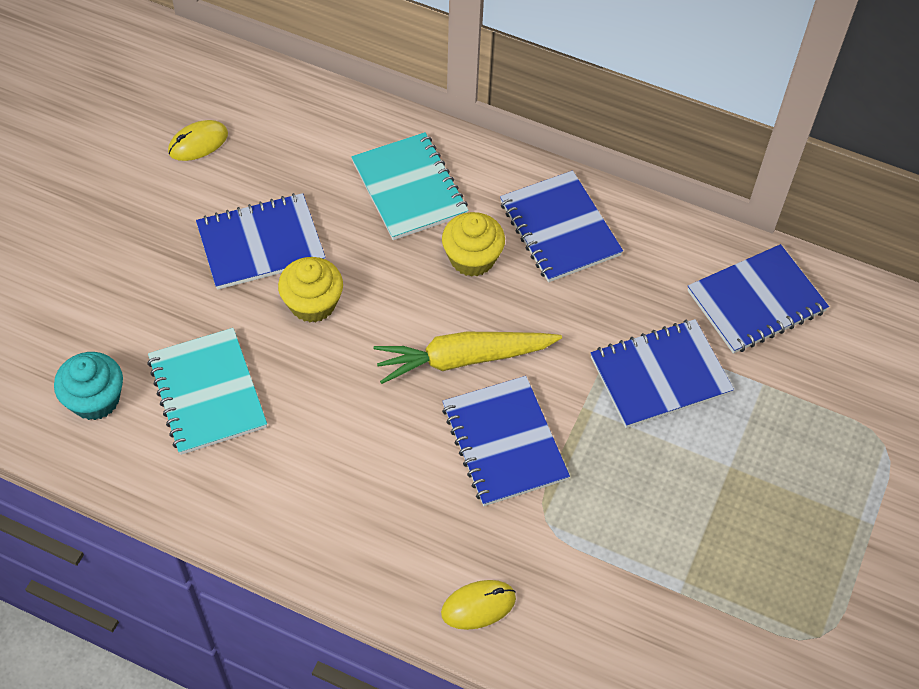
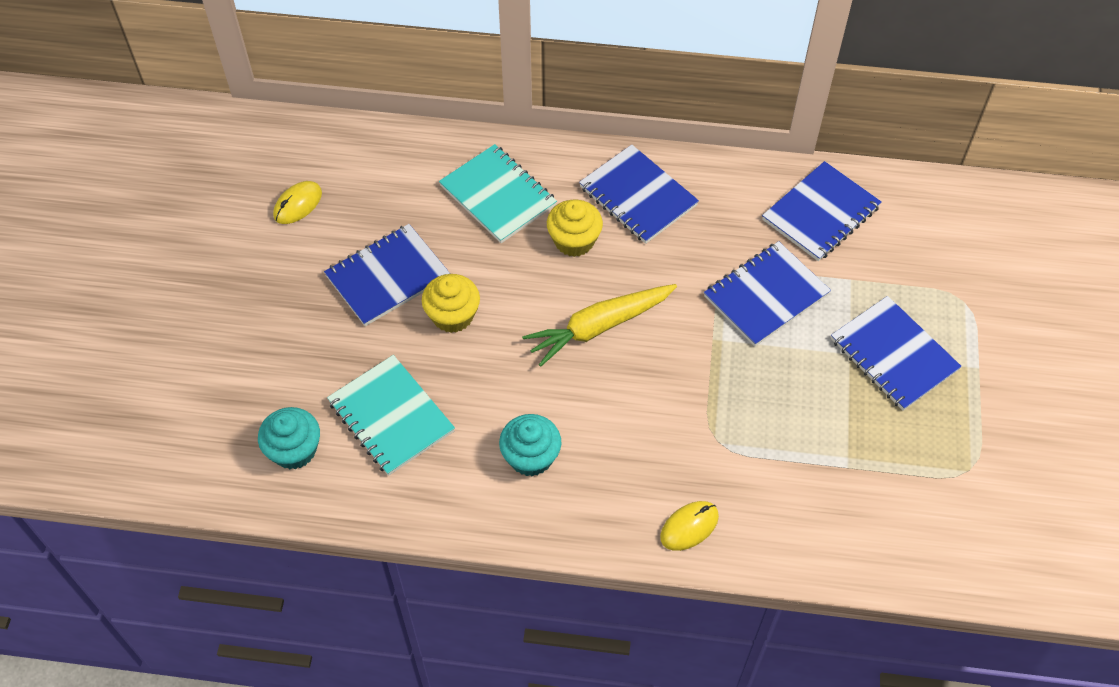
camera: 15 degrees left, 0 degrees up
blue notebook [442,376,570,506] -> blue notebook moved to [831,296,962,411]
none -> turquoise cupcake [499,414,562,476]

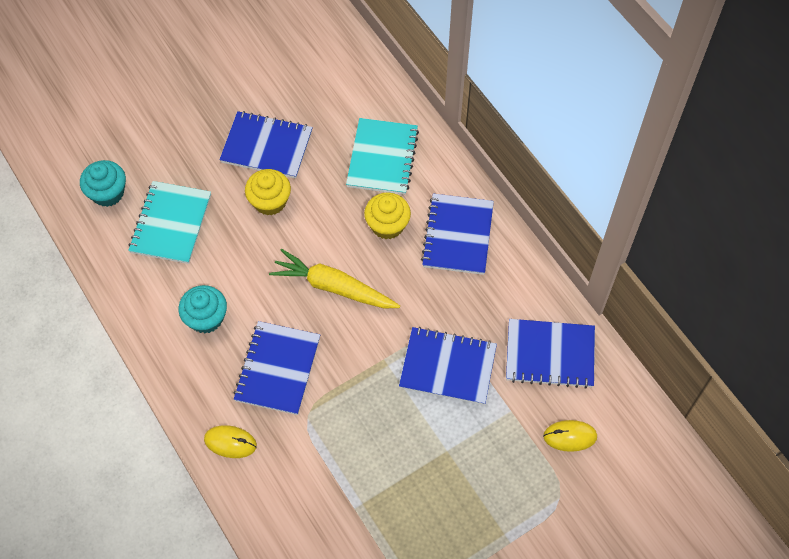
camera: 50 degrees right, 5 degrees up
yellow mouse [273,181,322,224] -> yellow mouse moved to [543,420,597,452]
blue notebook [831,296,962,411] -> blue notebook moved to [233,321,320,415]

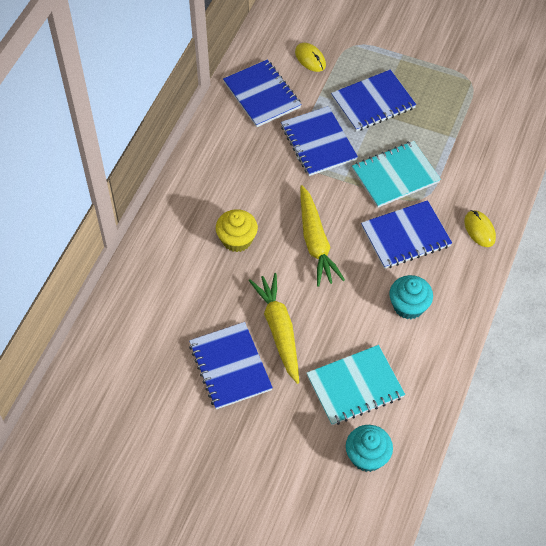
camera: 125 degrees left, 5 degrees down
yellow cupcake [245,169,291,216] -> yellow carrot [249,273,299,384]
turquoise notebook [346,118,419,195] -> turquoise notebook moved to [352,141,441,208]
blue notebook [421,193,494,275] -> blue notebook moved to [331,70,416,132]

